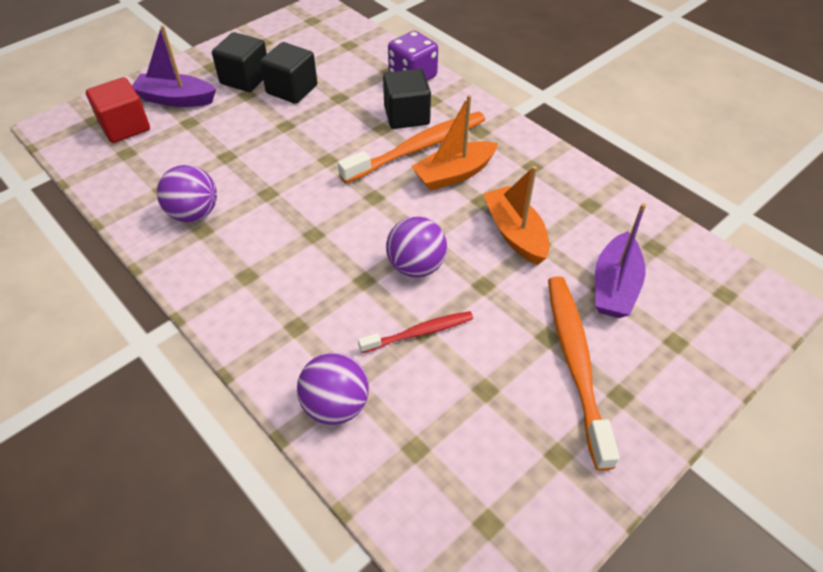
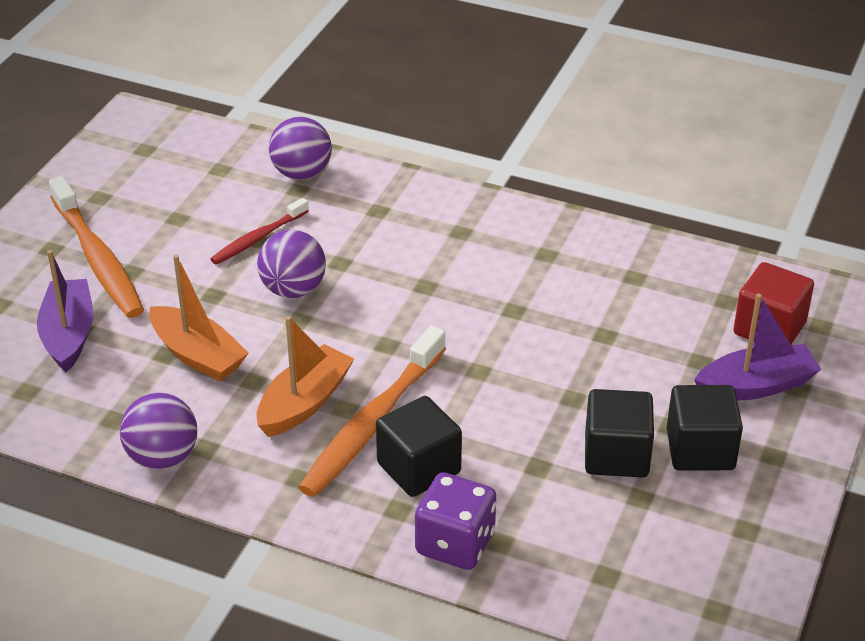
camera: 155 degrees right, 10 degrees down
purple ball [157,165,217,222] -> purple ball moved to [120,393,197,469]

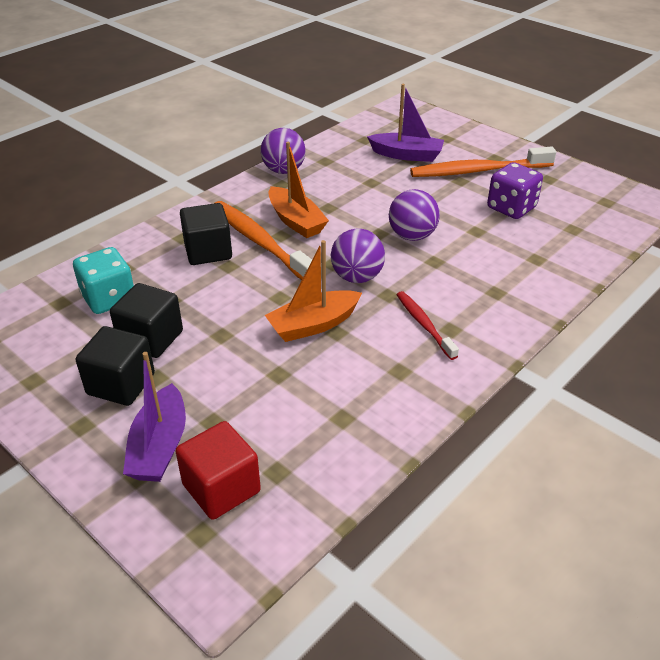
camera: 110 degrees right, 0 degrees up
orange boat [149,254,249,381] -> orange boat moved to [265,240,362,342]
red toothbrush [210,198,309,264] -> red toothbrush moved to [397,291,459,360]
purple ball [269,117,332,180] -> purple ball moved to [331,229,385,283]
purple dice [415,472,496,570] -> purple dice moved to [487,162,543,219]
none -> turquoise dice [73,247,134,314]

